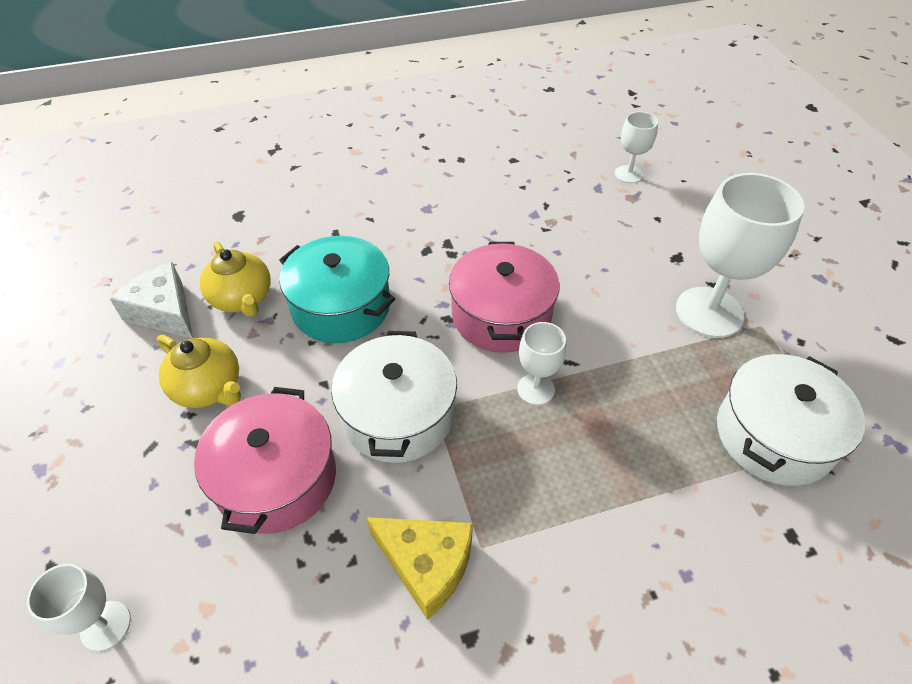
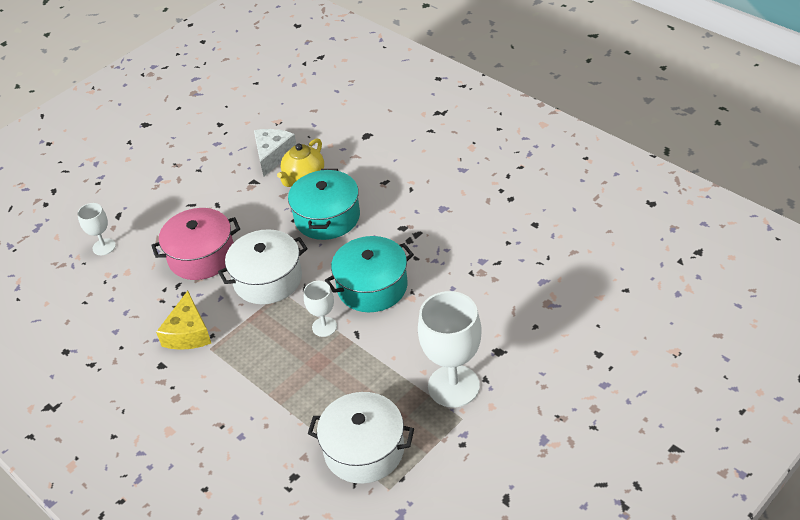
camera: 65 degrees right, 5 degrees down
yellow teapot [157,335,241,408] -> none
pink pot [449,242,559,353] -> turquoise pot [325,236,414,312]
white goblet [615,112,658,183] -> none

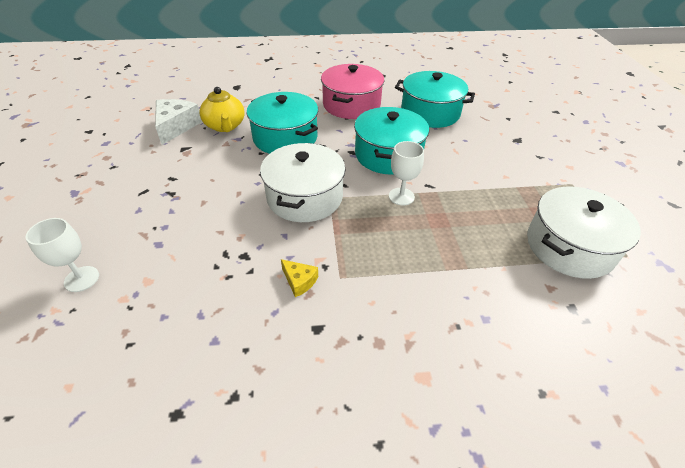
camera: 55 degrees left, 0 degrees up
pink pot [151,208,240,280] -> pink pot moved to [321,64,384,119]
yellow cheese [156,291,211,350] -> yellow cheese [281,259,318,297], size x0.53
white cheese [254,129,296,176] -> white cheese turned 45 degrees clockwise [155,99,202,145]
white goblet [418,291,482,408] -> none
none -> turquoise pot [395,71,475,128]

